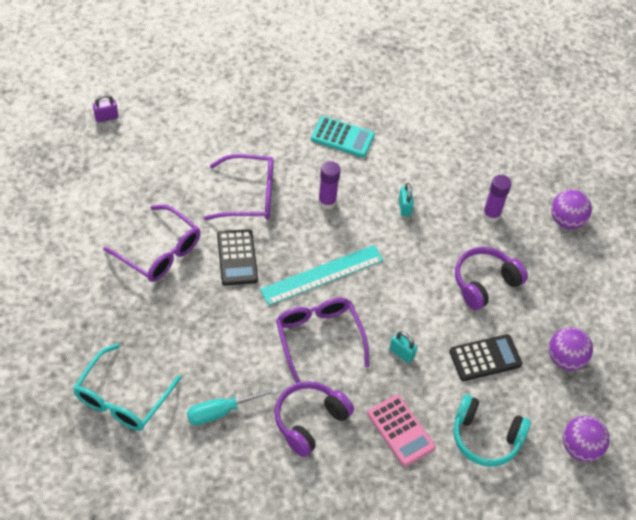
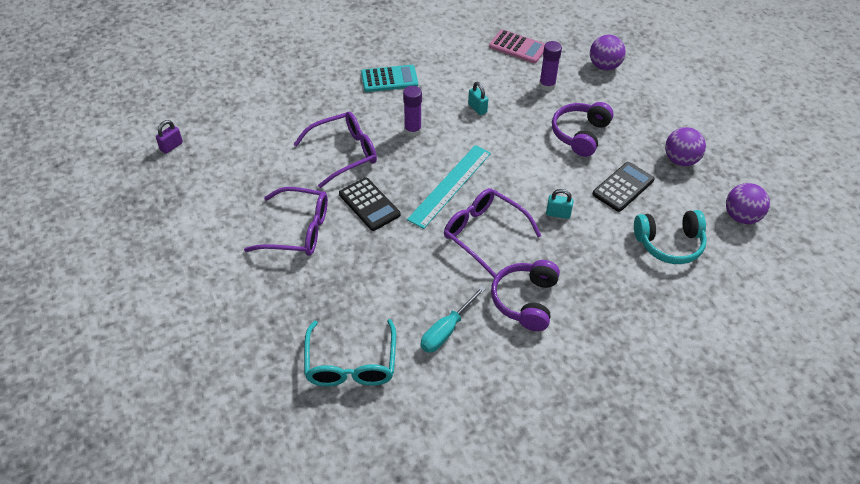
camera: 25 degrees left, 5 degrees down
pink calculator [367,395,436,467] -> pink calculator moved to [489,29,545,63]

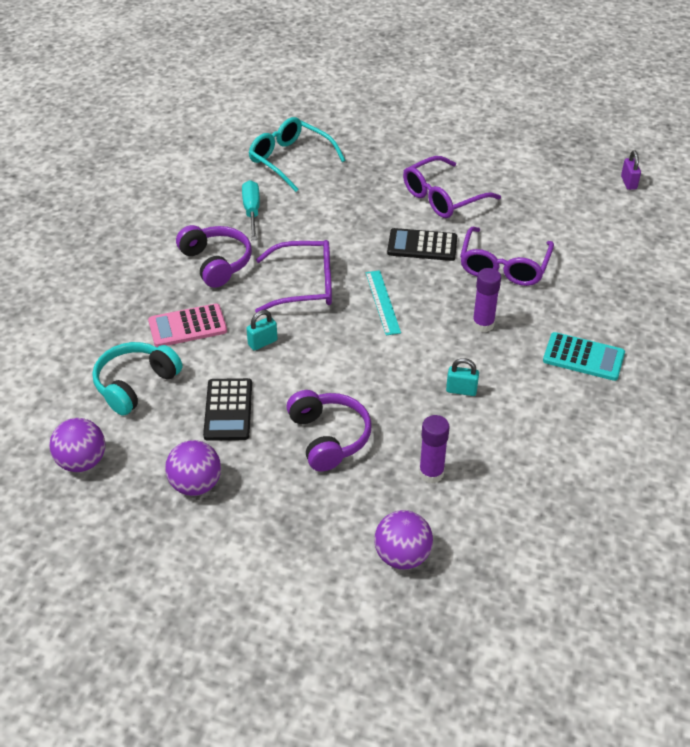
camera: 135 degrees right, 5 degrees down
turquoise calculator [361,65,418,92] -> turquoise calculator turned 105 degrees counterclockwise [543,332,625,381]
turquoise ruler [407,145,491,229] -> turquoise ruler [366,270,401,335], size x0.65
pink calculator [489,29,545,63] -> pink calculator moved to [148,303,227,347]

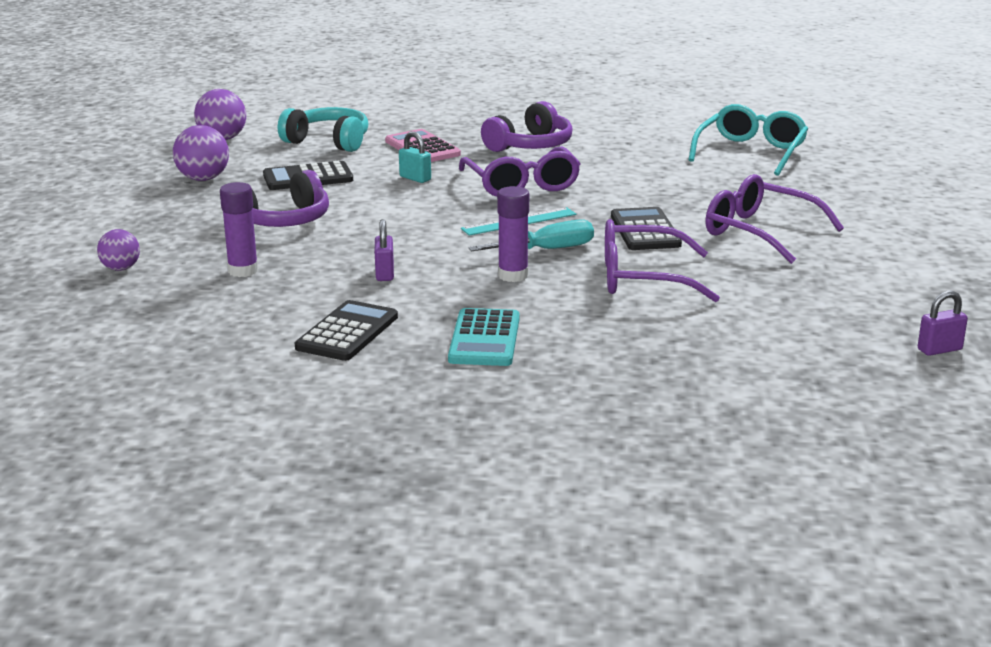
camera: 75 degrees right, 20 degrees down
turquoise screwdriver [242,180,260,240] -> turquoise screwdriver moved to [469,219,594,251]
purple ball [374,510,433,570] -> purple ball [97,229,140,271], size x0.64
turquoise padlock [446,358,479,396] -> purple padlock [375,219,394,281]
none -> black calculator [295,300,398,361]

